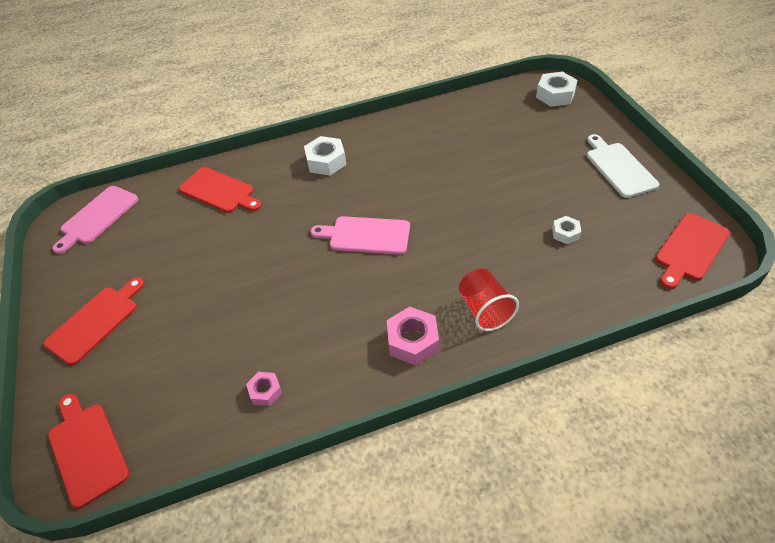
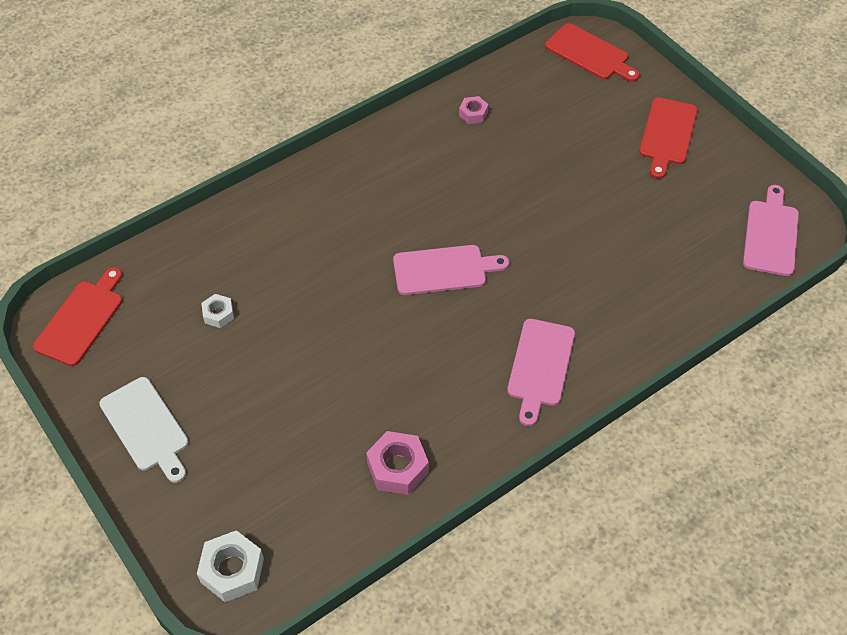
camera: 160 degrees right, 5 degrees up
red cutting board [179,167,261,213] -> none
white nut [304,136,346,176] -> pink cutting board [507,319,575,426]
pink nut [387,307,439,366] -> pink nut moved to [366,431,429,495]
red cup [459,268,519,331] -> none

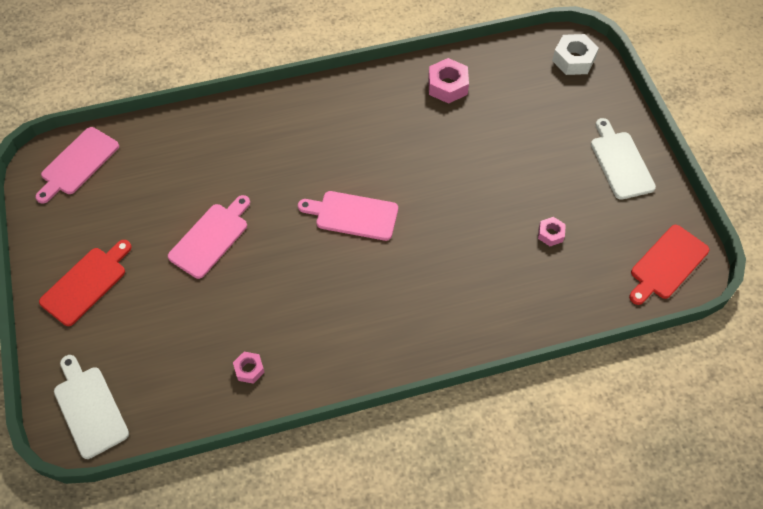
camera: 160 degrees left, 5 degrees up
white nut [201,294,234,328] -> pink nut [538,217,566,246]
pink cutting board [507,319,575,426] -> pink cutting board moved to [168,195,250,279]
red cutting board [545,23,640,82] -> white cutting board [54,355,129,459]

